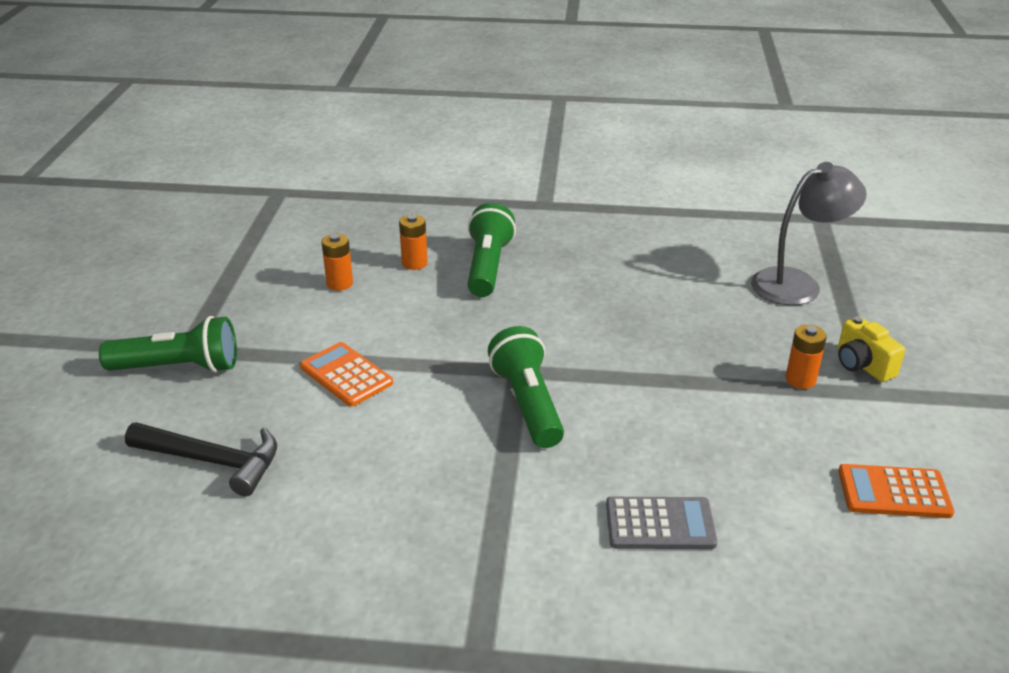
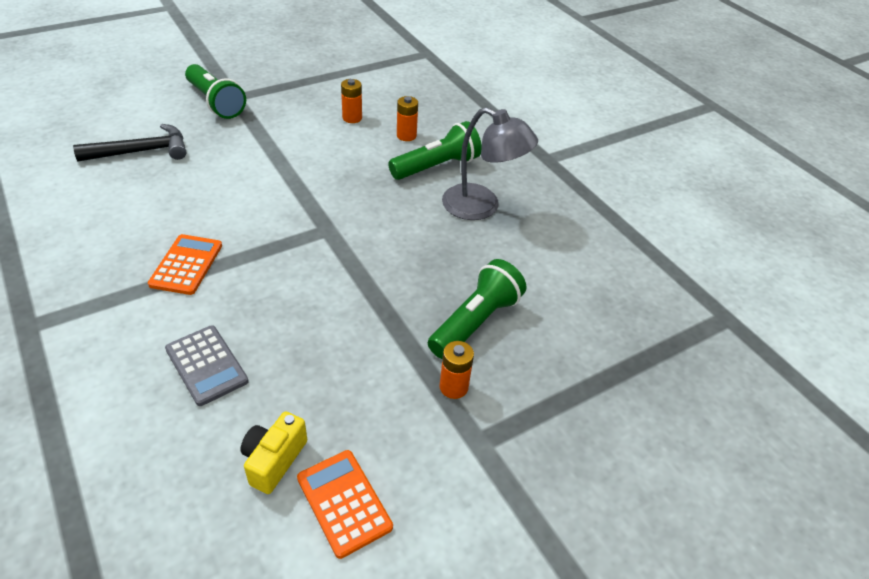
camera: 50 degrees right, 10 degrees up
black hammer [125,422,277,496] -> black hammer turned 90 degrees counterclockwise [73,124,186,162]
orange calculator [300,342,393,407] -> orange calculator moved to [148,234,222,295]
green flashlight [488,326,564,448] -> green flashlight moved to [428,259,526,359]
grey lamp [751,162,867,305] -> grey lamp moved to [442,107,538,220]
yellow camera [838,316,905,382] -> yellow camera moved to [240,411,307,494]

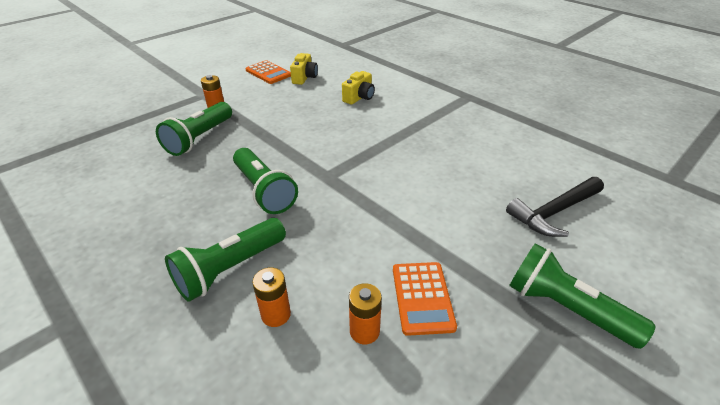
camera: 170 degrees right, 5 degrees down
orange calculator [148,234,222,295] -> orange calculator moved to [393,262,457,336]
grey calculator [165,325,248,406] -> yellow camera [342,71,375,105]
grey lamp [442,107,538,220] -> none
none -> green flashlight [233,148,298,214]

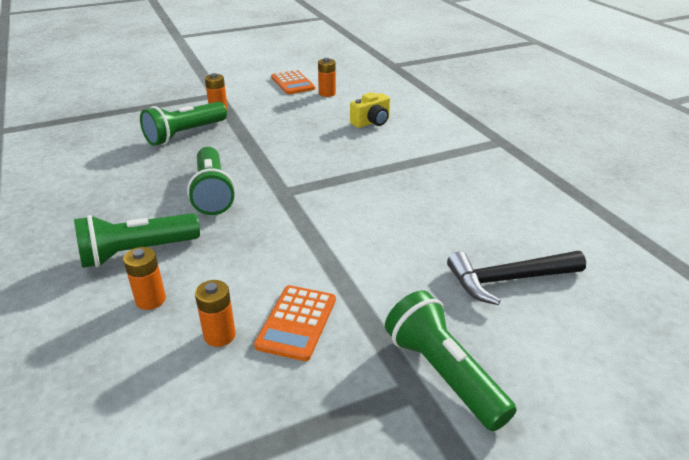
camera: 20 degrees right, 5 degrees down
yellow camera [290,53,318,85] -> orange battery [318,58,336,97]

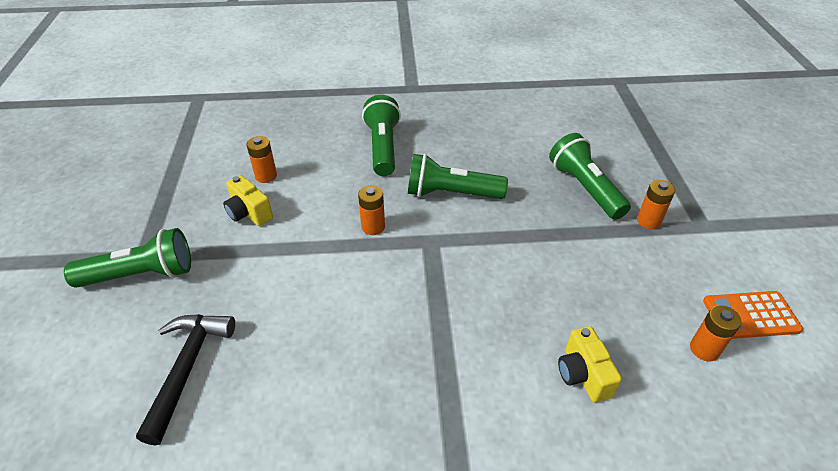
camera: 110 degrees right, 10 degrees up
orange battery [123,247,166,310] -> orange battery moved to [358,185,385,235]
orange calculator [254,285,336,361] -> yellow camera [223,175,273,226]

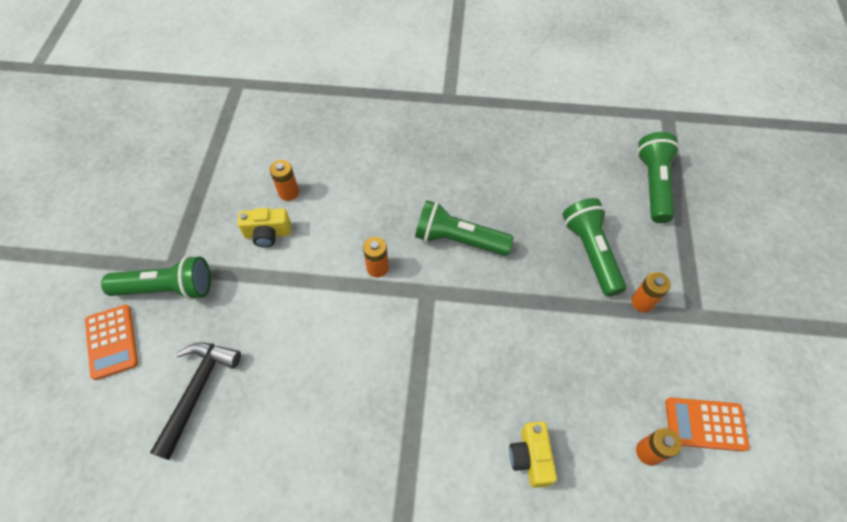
camera: 10 degrees right, 15 degrees up
yellow camera [223,175,273,226] -> yellow camera turned 60 degrees counterclockwise [238,208,291,247]
green flashlight [362,95,401,176] -> green flashlight moved to [637,132,679,223]
none -> orange calculator [85,305,138,380]

